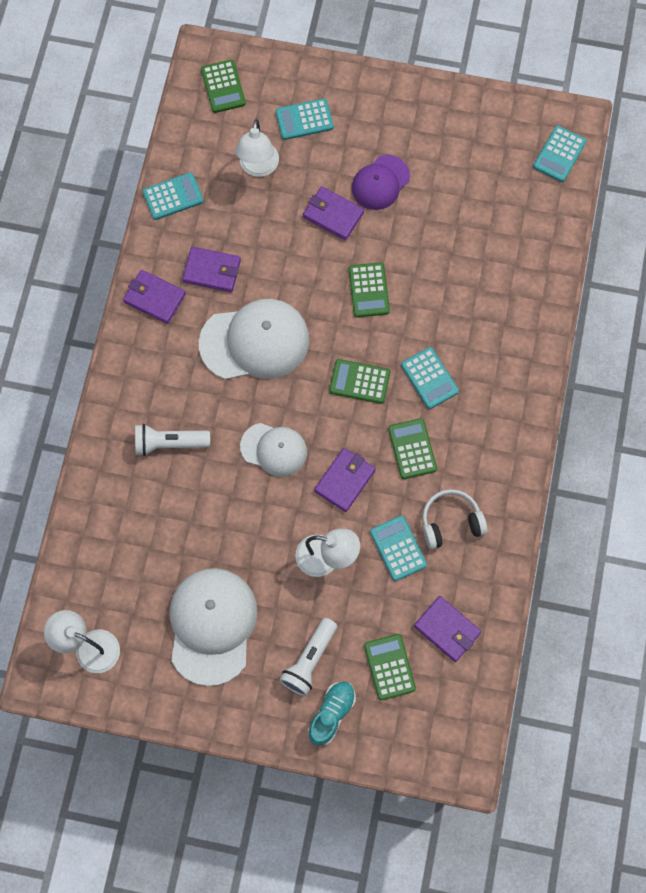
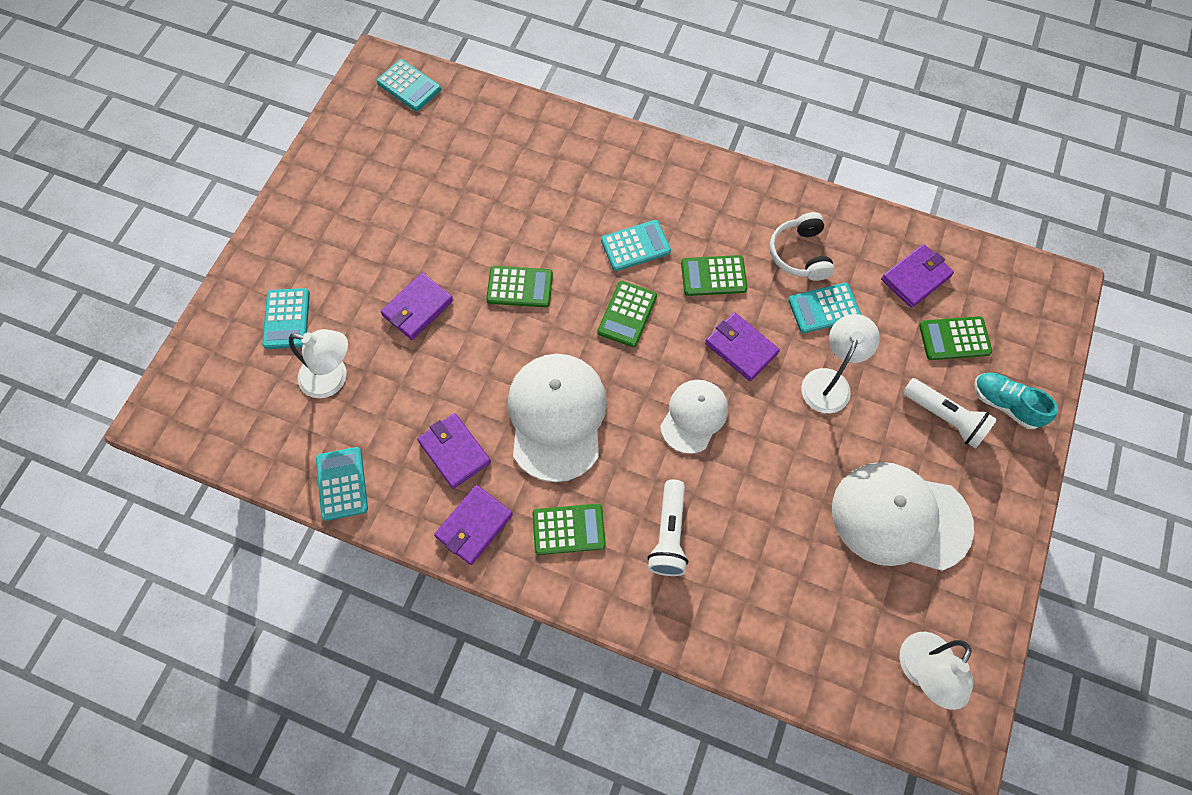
camera: 80 degrees left, 5 degrees down
purple wallet [182,247,241,292] -> purple wallet turned 60 degrees counterclockwise [417,413,491,489]
green calculator [201,60,246,113] -> green calculator moved to [532,504,606,555]
purple cap [352,155,410,210] -> none

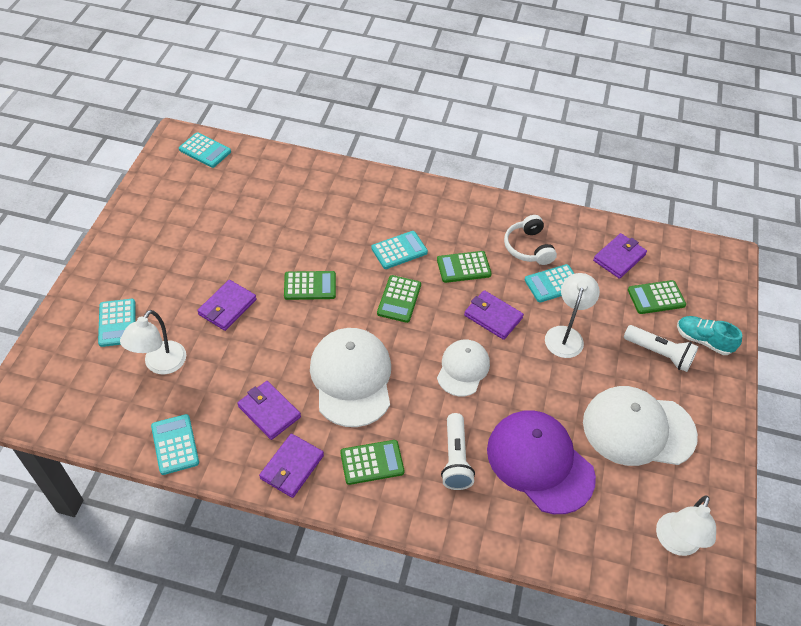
camera: 10 degrees left, 15 degrees down
white lamp [289,329,348,398] -> white lamp turned 105 degrees clockwise [120,310,186,374]
none -> purple cap [487,410,596,514]

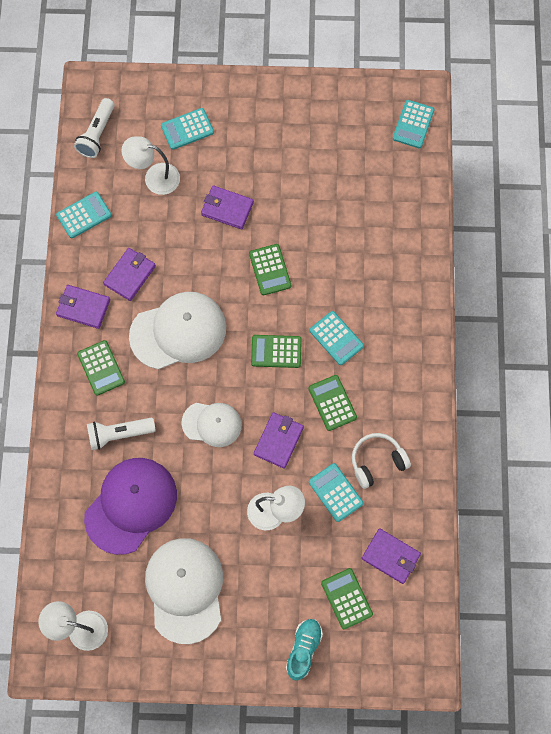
camera: 80 degrees right, 20 degrees up
white flashlight [624,325,699,372] -> white flashlight moved to [74,98,115,158]

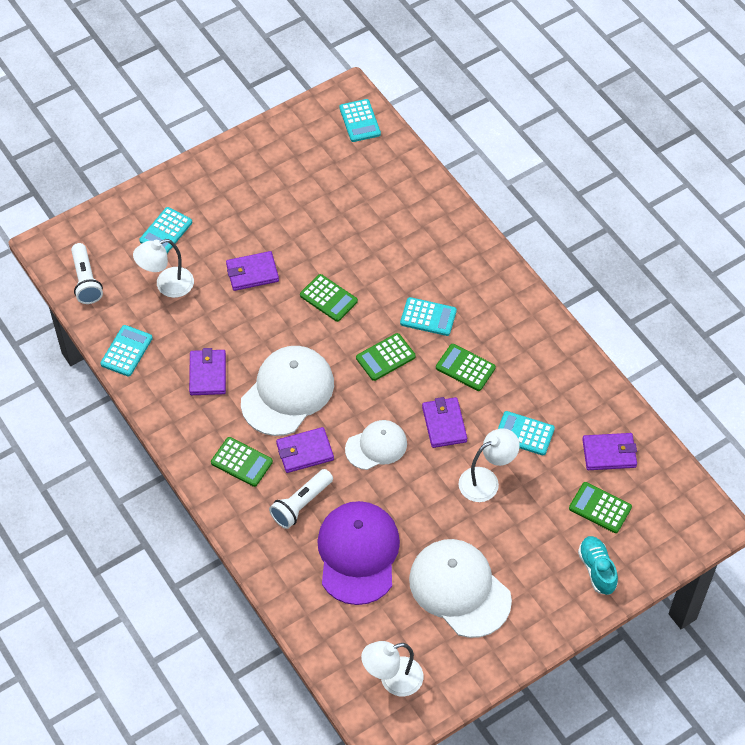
camera: 35 degrees left, 15 degrees down
purple wallet [56,285,110,329] -> purple wallet moved to [276,427,334,473]
white headphones [352,433,411,489] -> none

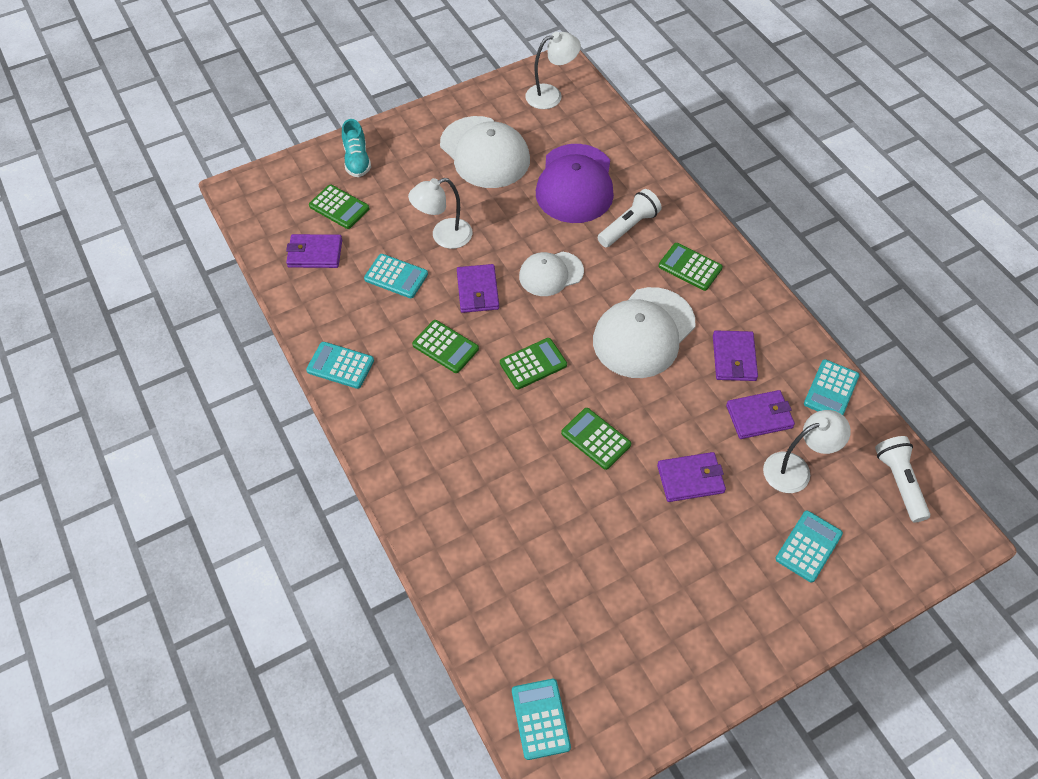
camera: 175 degrees left, 0 degrees up
purple wallet [276,427,334,473] -> purple wallet moved to [726,390,795,439]
turquoise calculator [400,297,457,336] -> turquoise calculator moved to [306,342,374,389]

